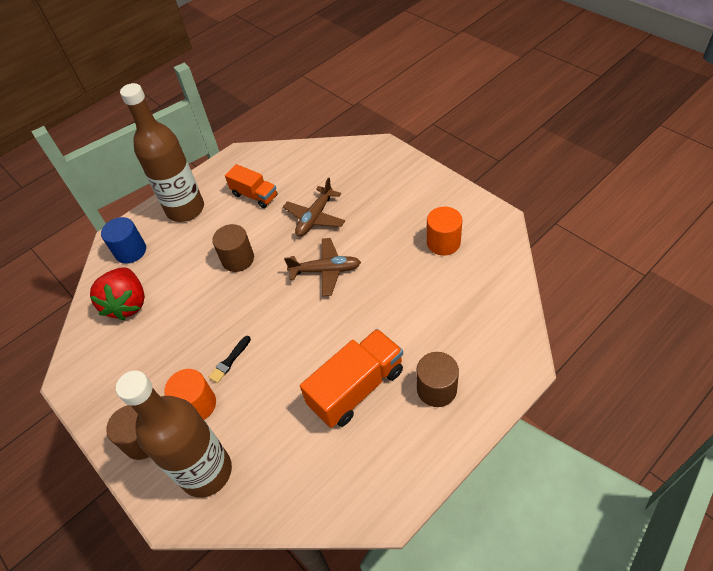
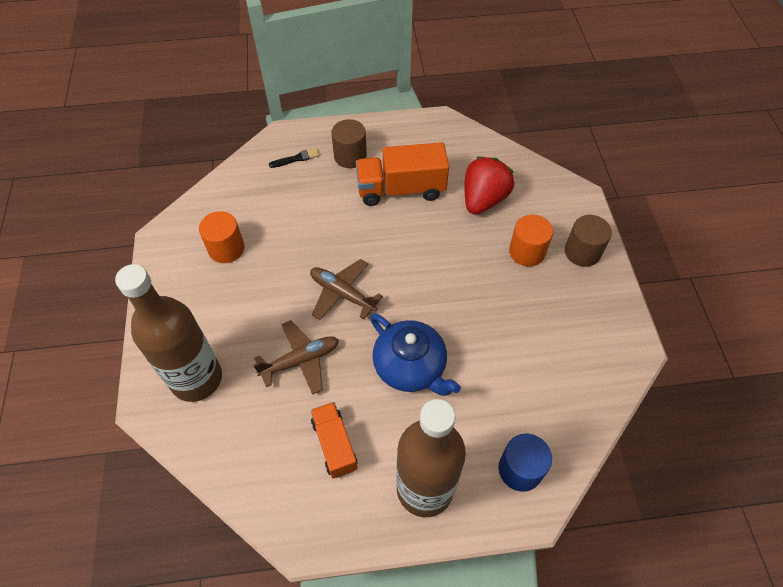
camera: 150 degrees left, 5 degrees up
red strawberry [90,267,145,320] -> red strawberry moved to [464,157,514,215]
brown bottle [116,370,232,498] -> brown bottle moved to [115,264,222,402]
black brush [209,336,251,383] -> black brush moved to [269,148,319,168]
brown cylinder [212,224,254,272] -> blue teapot [370,313,461,396]

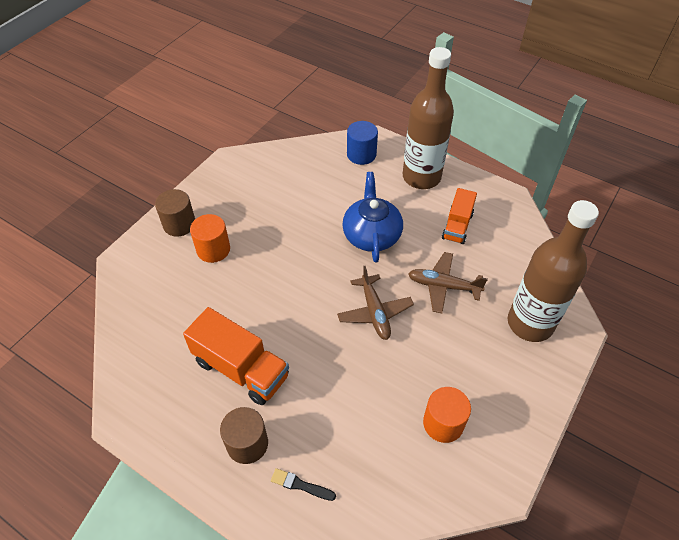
camera: 140 degrees left, 5 degrees down
red strawberry [464,157,514,215] -> none

